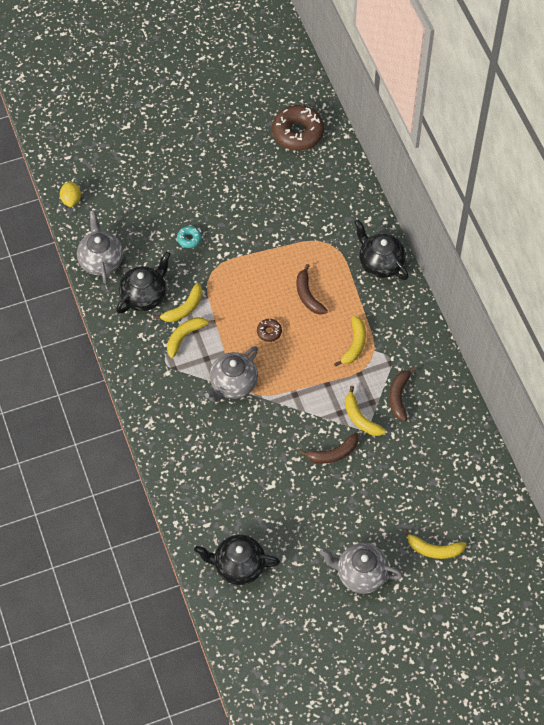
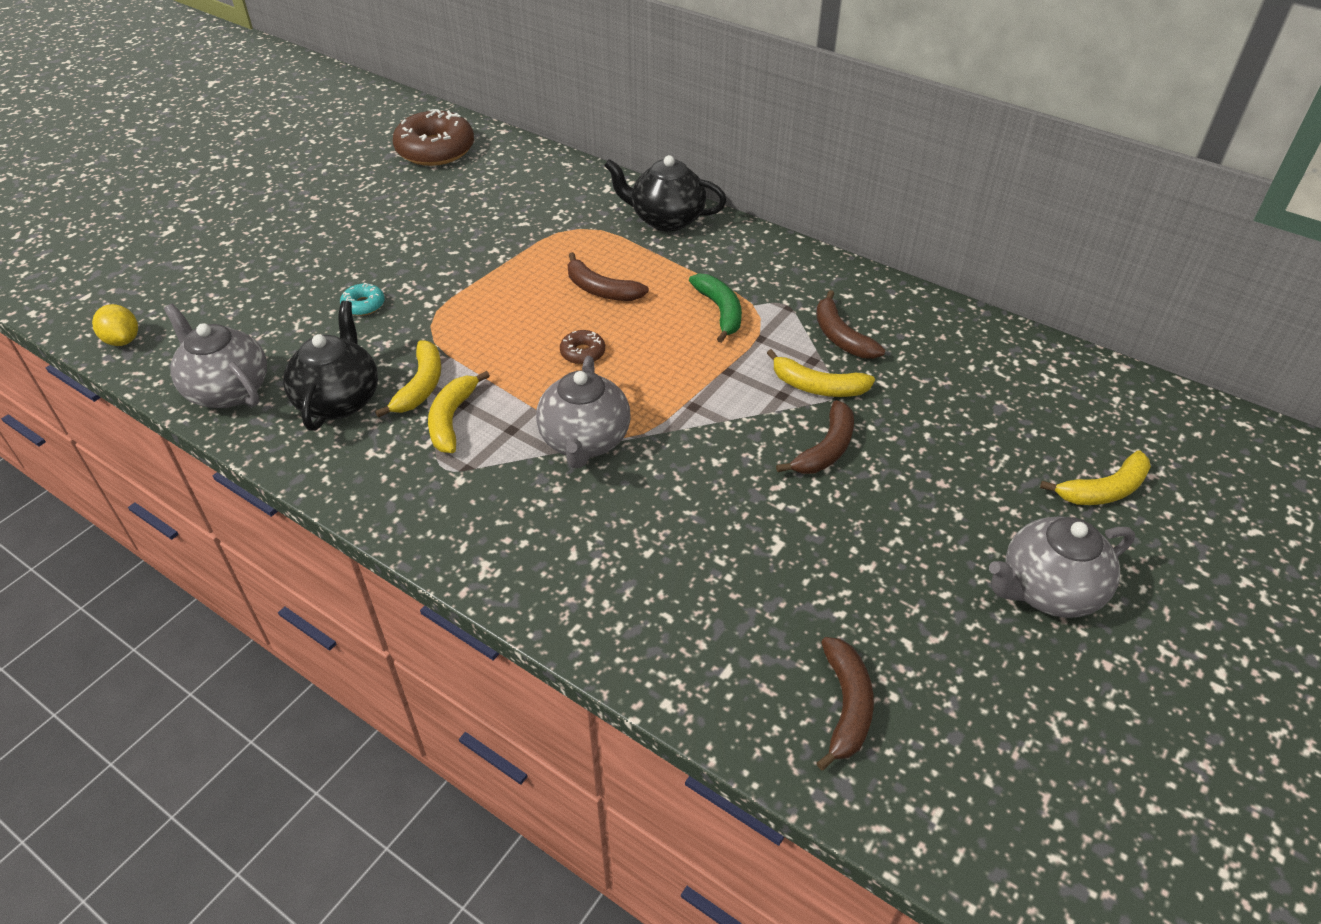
camera: 35 degrees left, 15 degrees down
black teapot [194,535,280,585] -> brown banana [817,637,874,770]
yellow banana [334,316,366,367] -> green banana [689,274,742,343]

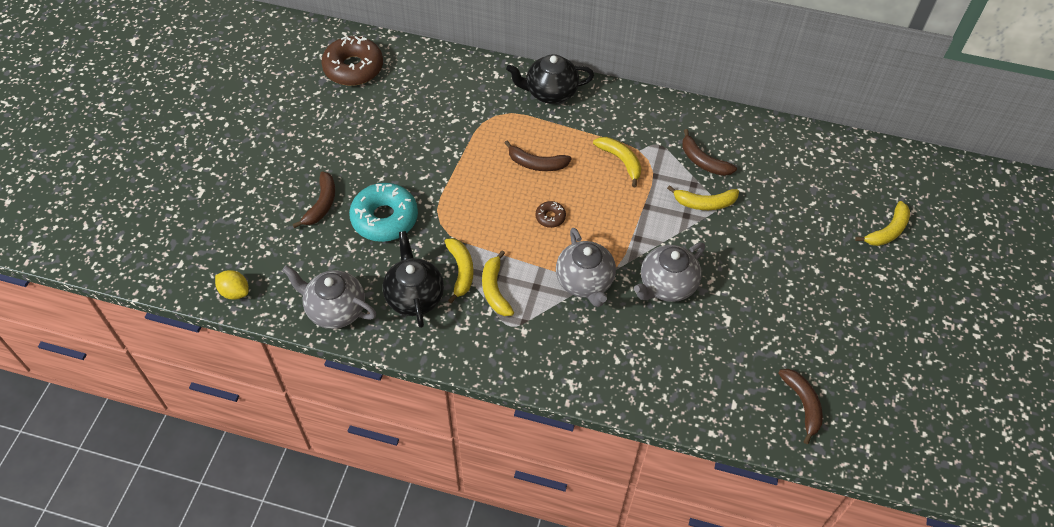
camera: 20 degrees left, 10 degrees up
turquoise donut [340,283,385,316] -> turquoise donut [349,183,418,242], size x2.21
green banana [689,274,742,343] -> yellow banana [593,137,641,187]
brown banana [776,400,854,474] -> brown banana moved to [292,171,335,228]
grey teapot [989,517,1135,618] -> grey teapot moved to [634,242,705,302]

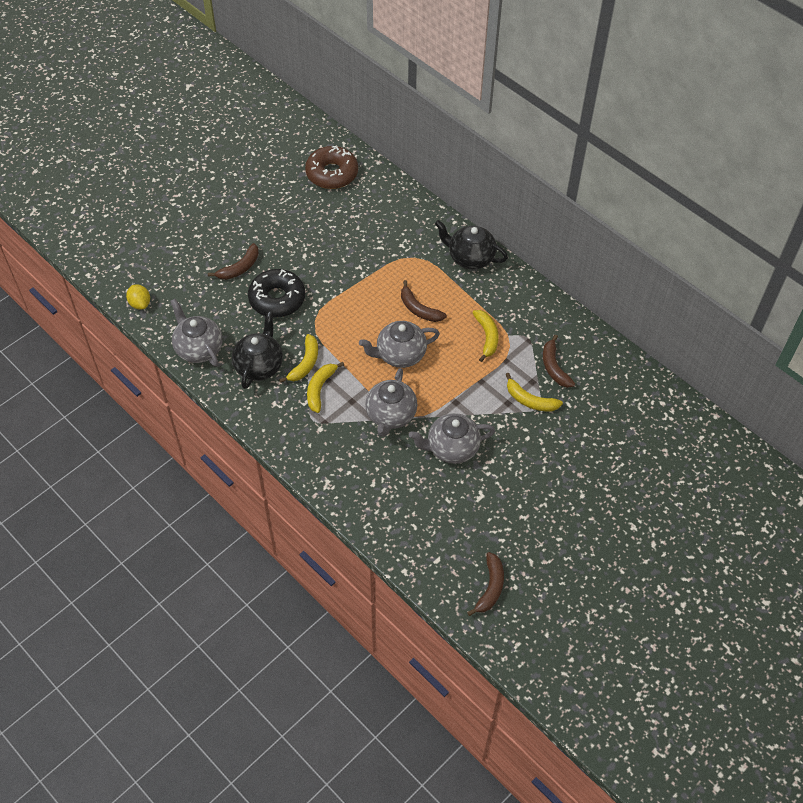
camera: 30 degrees right, 0 degrees up
turquoise donut [349,183,418,242] -> black donut [248,269,305,318]
brown donut [535,201,566,228] -> grey teapot [359,321,440,368]
yellow banana [855,201,910,246] -> none

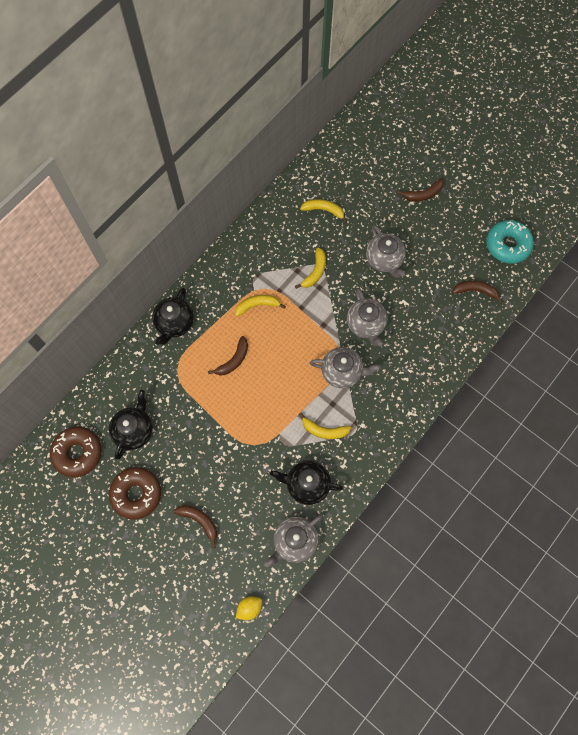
camera: 95 degrees left, 15 degrees up
black donut [248,269,305,318] -> none
yellow banana [279,334,318,383] -> yellow banana moved to [300,199,347,223]
grey teapot [359,321,440,368] -> grey teapot moved to [366,225,406,278]
brown banana [543,334,575,388] -> brown banana moved to [398,178,444,202]
none -> black teapot [109,390,153,460]
none -> brown donut [109,467,161,520]
none -> turquoise donut [486,220,534,264]

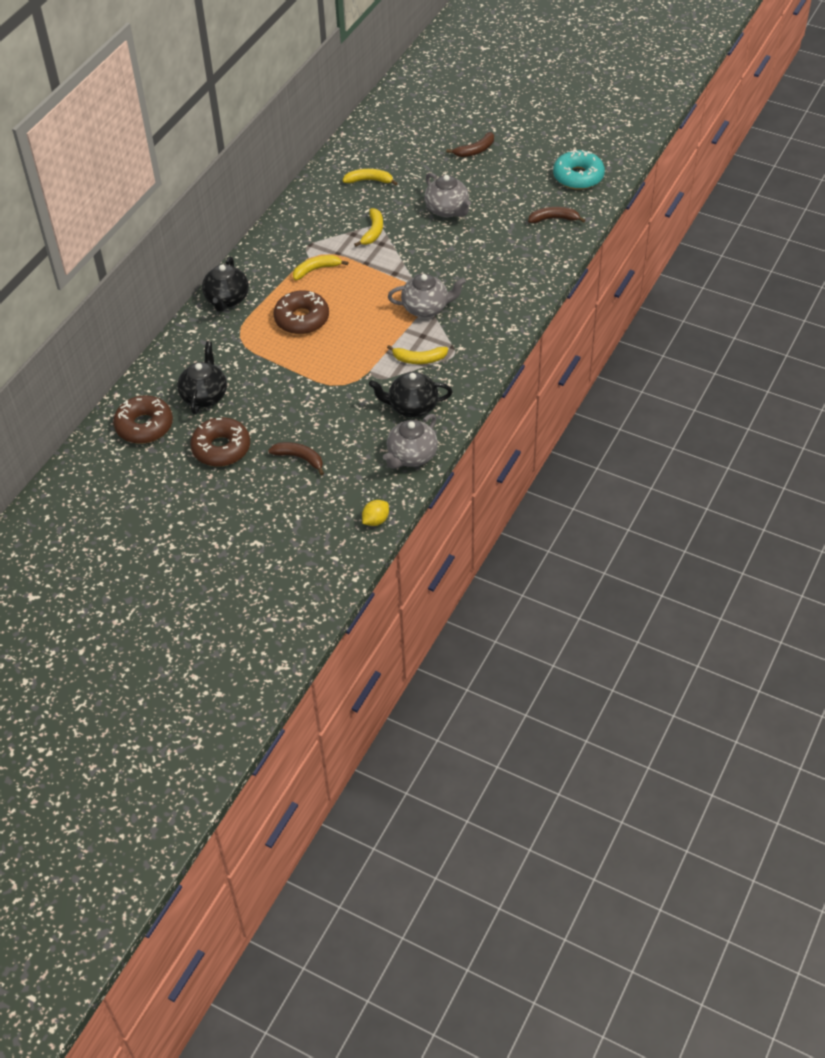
camera: 10 degrees left, 20 degrees down
brown banana [208,336,248,375] -> brown donut [273,290,329,334]
grey teapot [347,288,388,346] -> none

